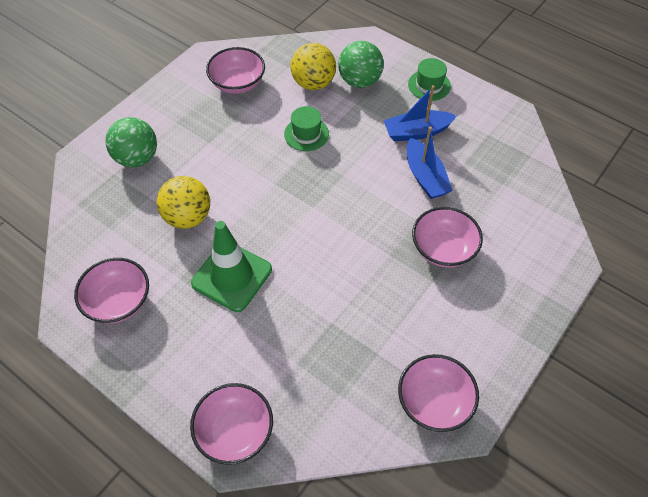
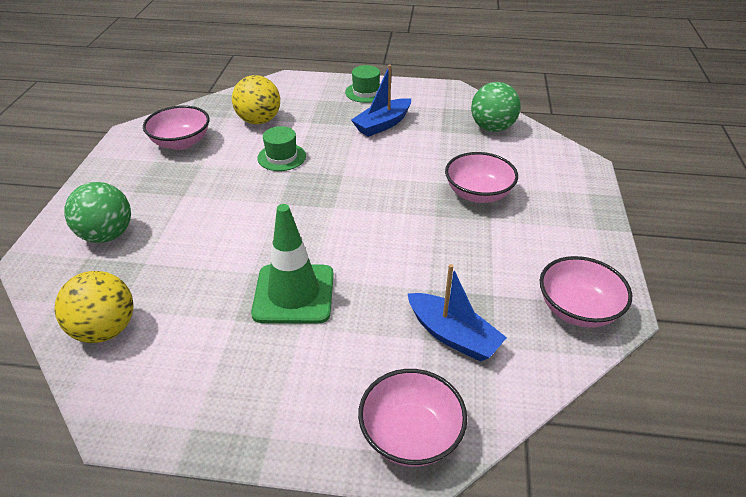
camera: 30 degrees left, 15 degrees down
pink bowl [74,258,149,323] -> none
yellow ball [157,176,210,229] -> yellow ball moved to [54,271,134,343]
green ball [338,41,384,88] -> green ball moved to [471,82,521,132]
blue boat [407,126,453,199] -> blue boat moved to [407,264,507,362]

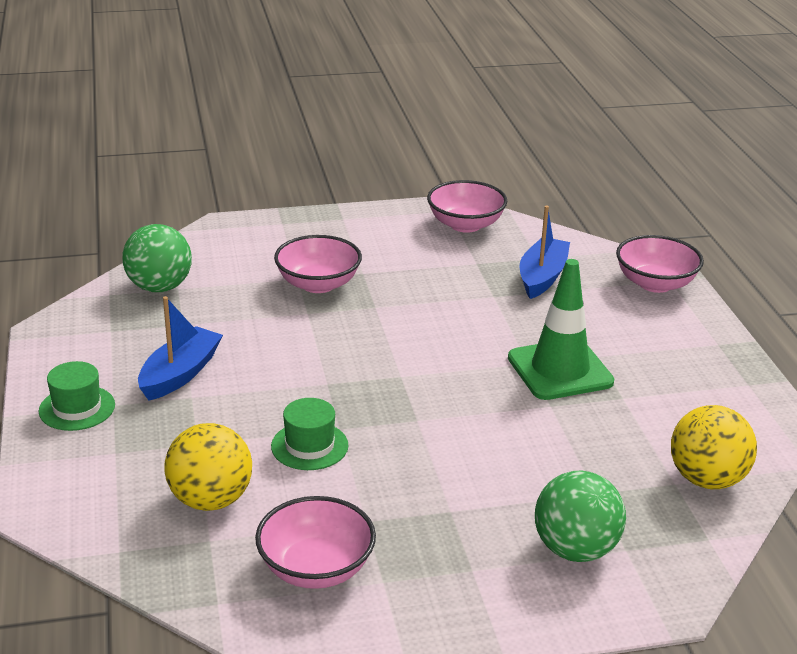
camera: 110 degrees left, 10 degrees down
blue boat [351,65,411,137] -> blue boat turned 90 degrees counterclockwise [138,296,223,401]

